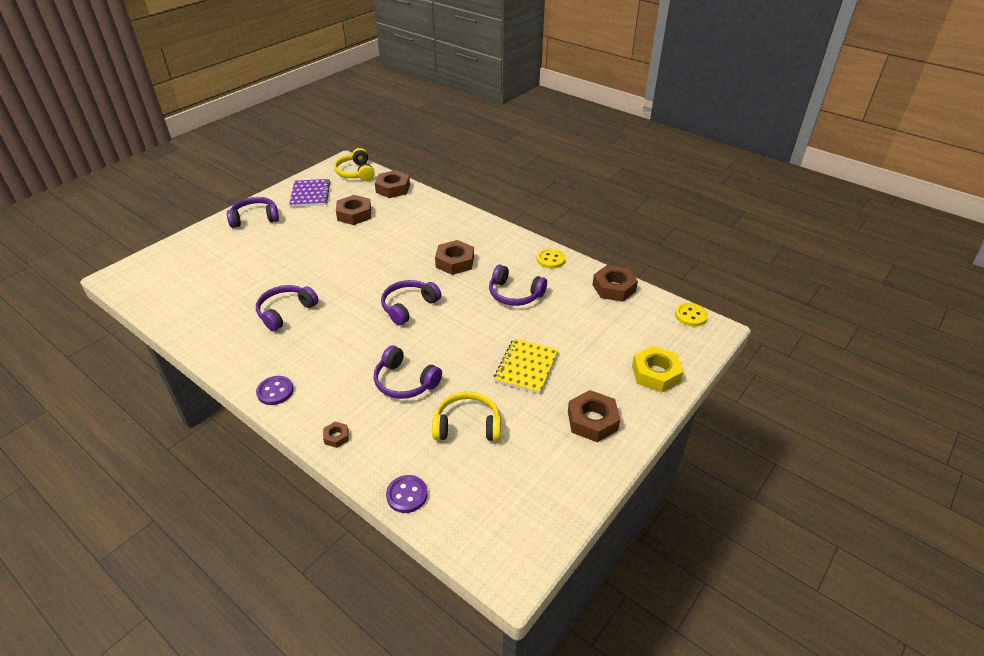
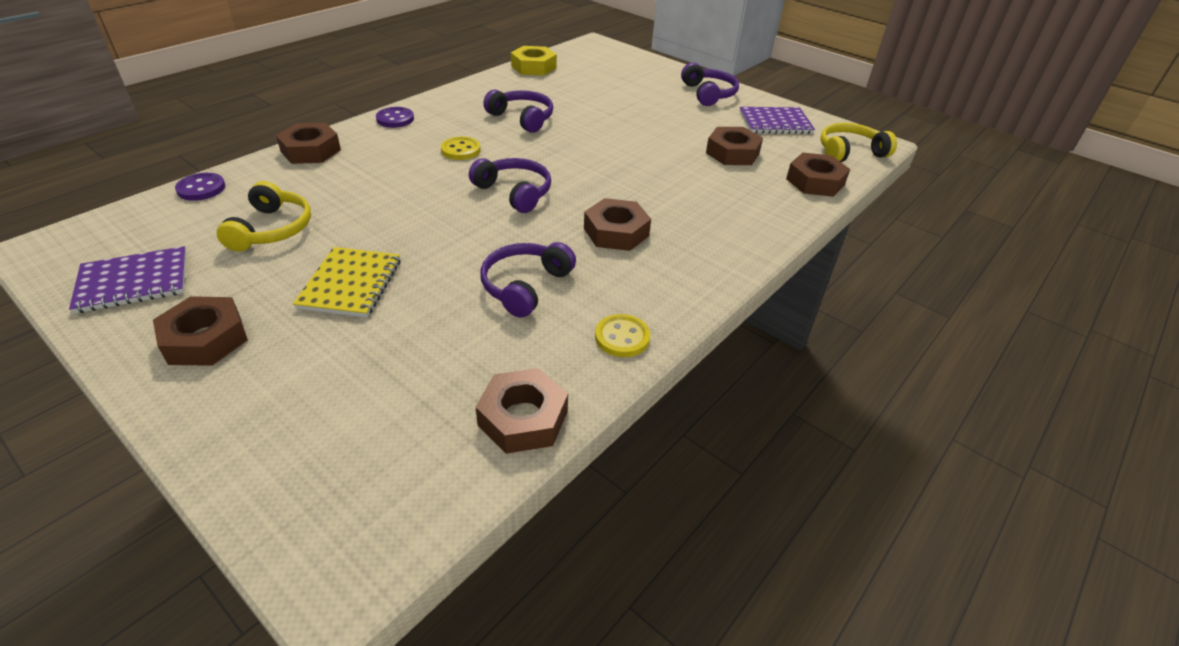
camera: 90 degrees right, 0 degrees up
brown nut [323,421,349,448] -> brown nut [276,123,341,164], size x2.02
purple headphones [374,345,442,399] -> none
yellow notebook [494,338,558,394] -> yellow notebook turned 75 degrees clockwise [293,247,401,318]
yellow nut [632,346,683,392] -> yellow nut moved to [511,46,557,76]
yellow button [675,303,708,327] -> yellow button moved to [441,136,481,160]
none -> purple notebook [69,246,186,314]

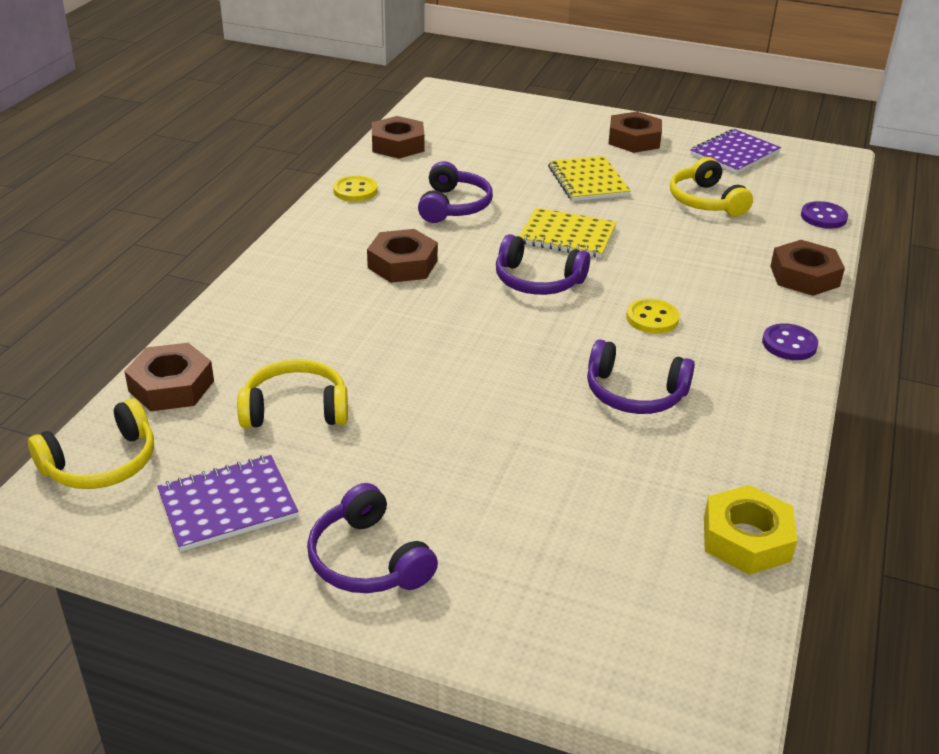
camera: 160 degrees right, 5 degrees down
brown nut [706,127,763,165] -> yellow headphones [237,359,348,428]
none -> yellow notebook [520,208,617,258]

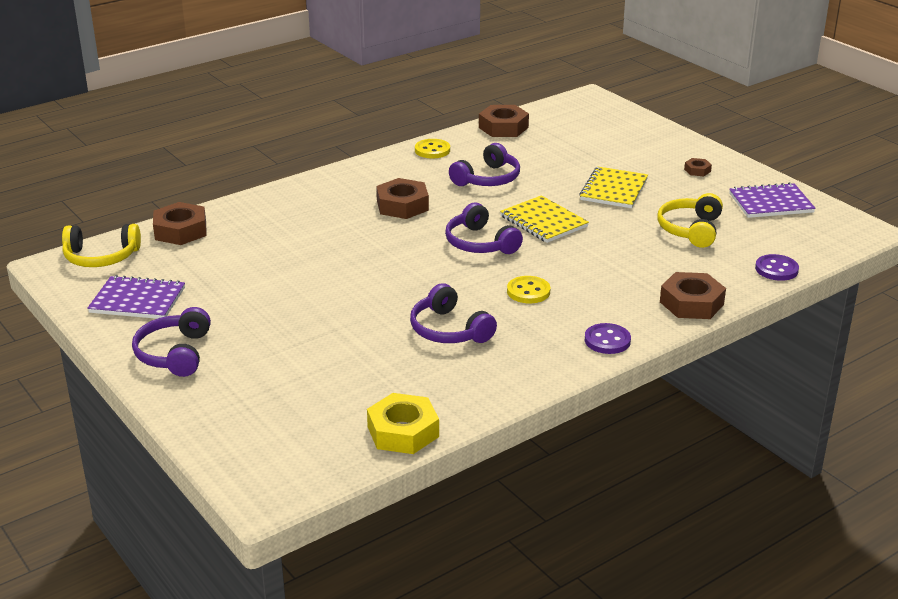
camera: 35 degrees right, 5 degrees down
yellow headphones [237,359,348,428] -> none
brown nut [609,112,662,153] -> brown nut [684,158,712,176], size x0.50

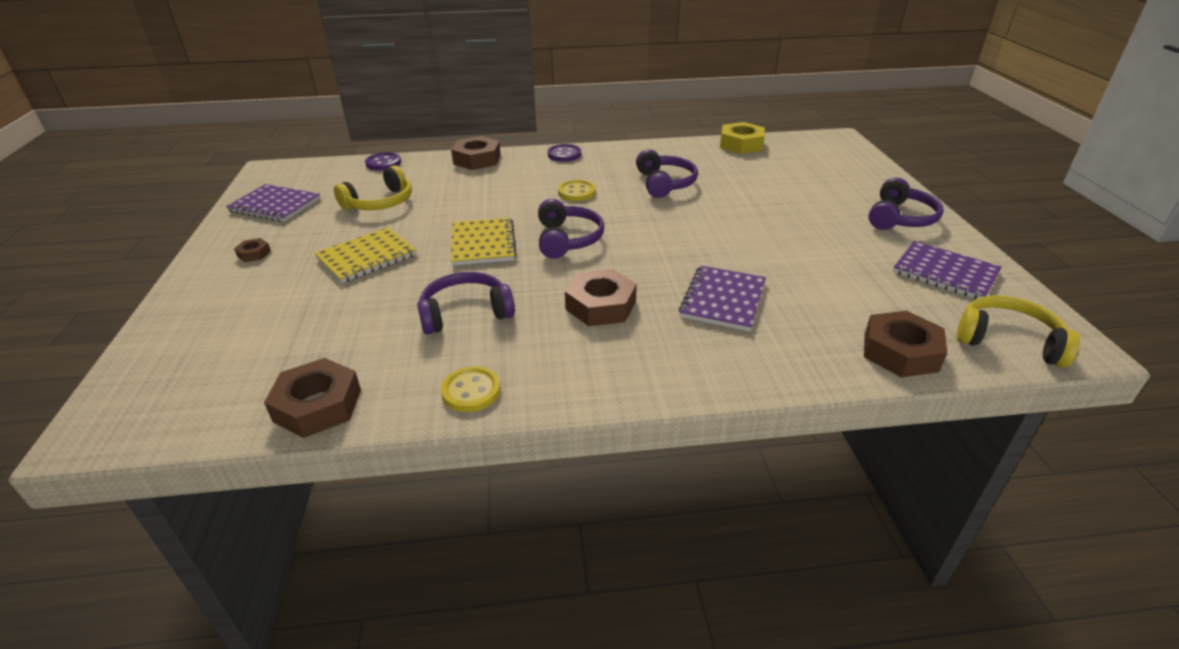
camera: 150 degrees left, 5 degrees up
none -> purple notebook [679,266,766,331]

